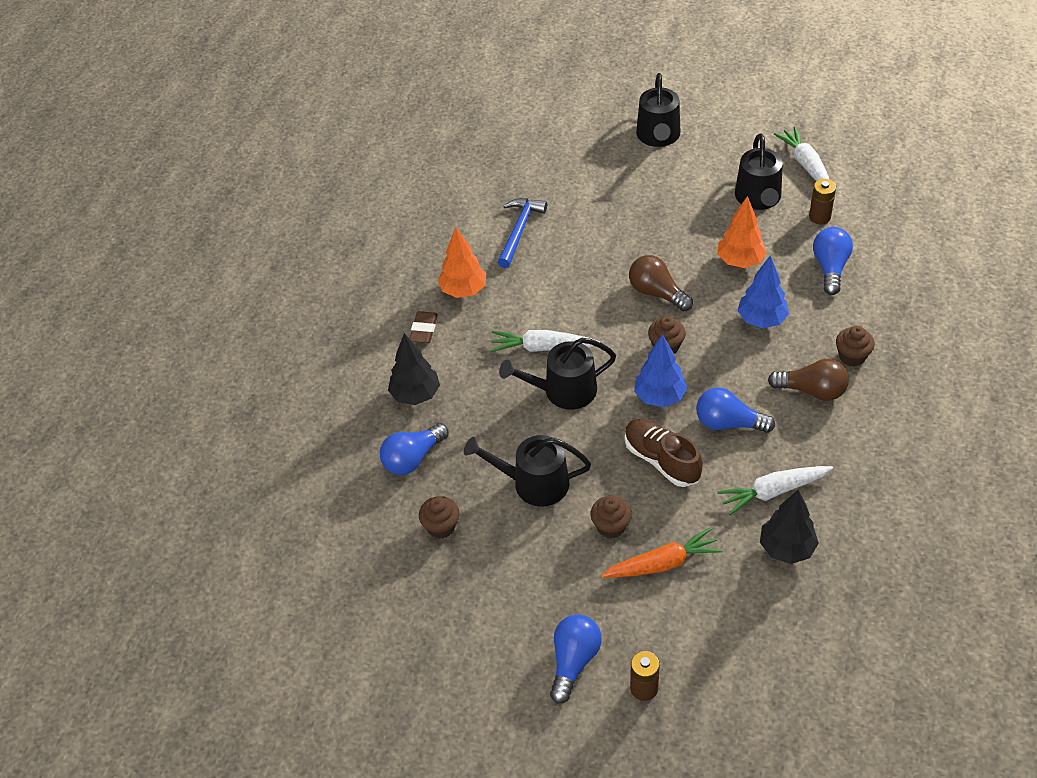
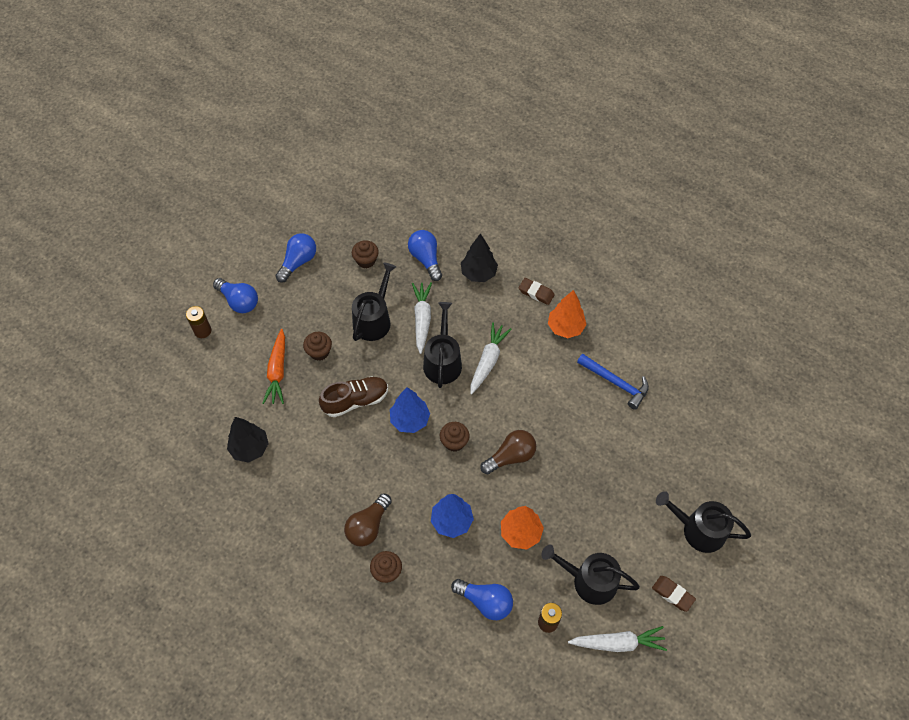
camera: 105 degrees right, 10 degrees up
blue light bulb [696,387,775,433] -> blue light bulb moved to [276,233,316,283]
white carrot [717,466,833,515] -> white carrot moved to [412,283,432,354]
none -> brown eraser [652,576,696,612]

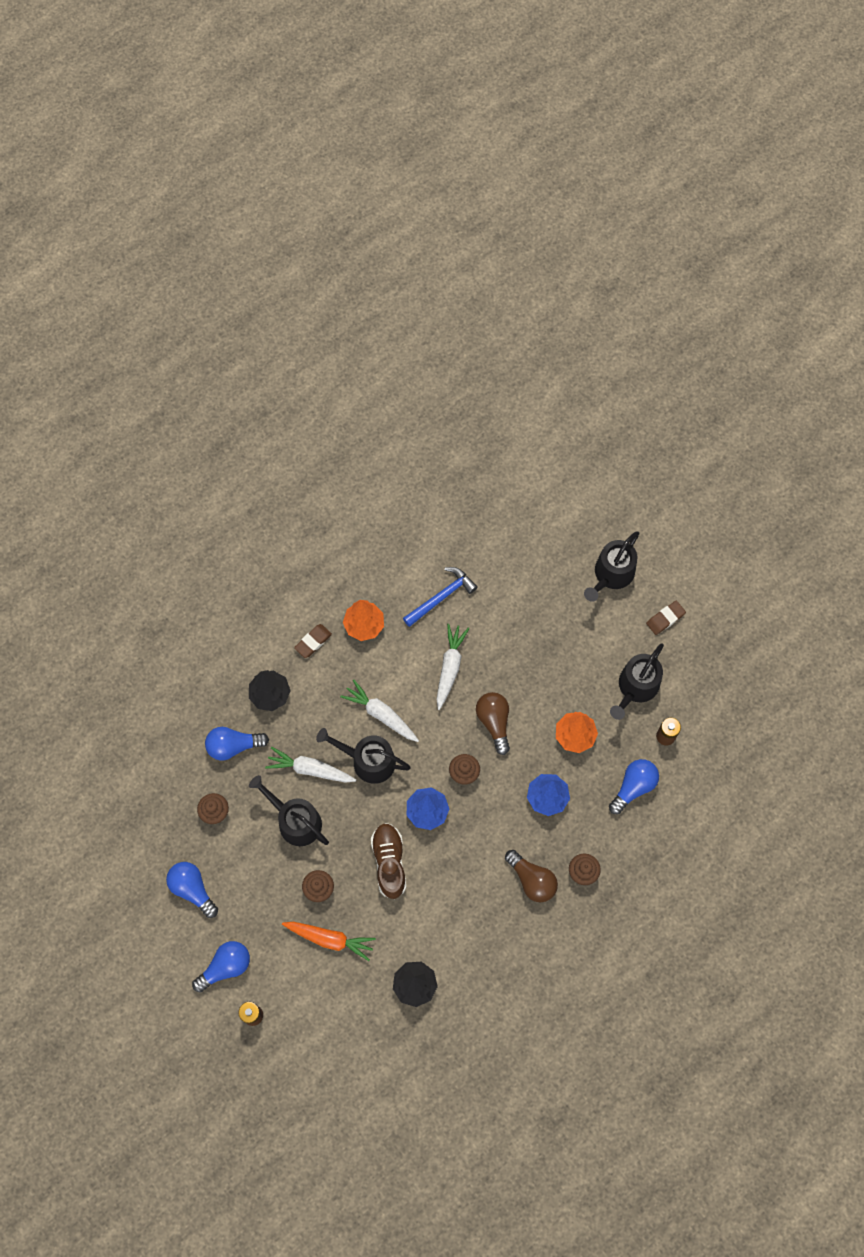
camera: 75 degrees left, 10 degrees up
white carrot [568,626,667,652] -> white carrot moved to [436,624,469,710]

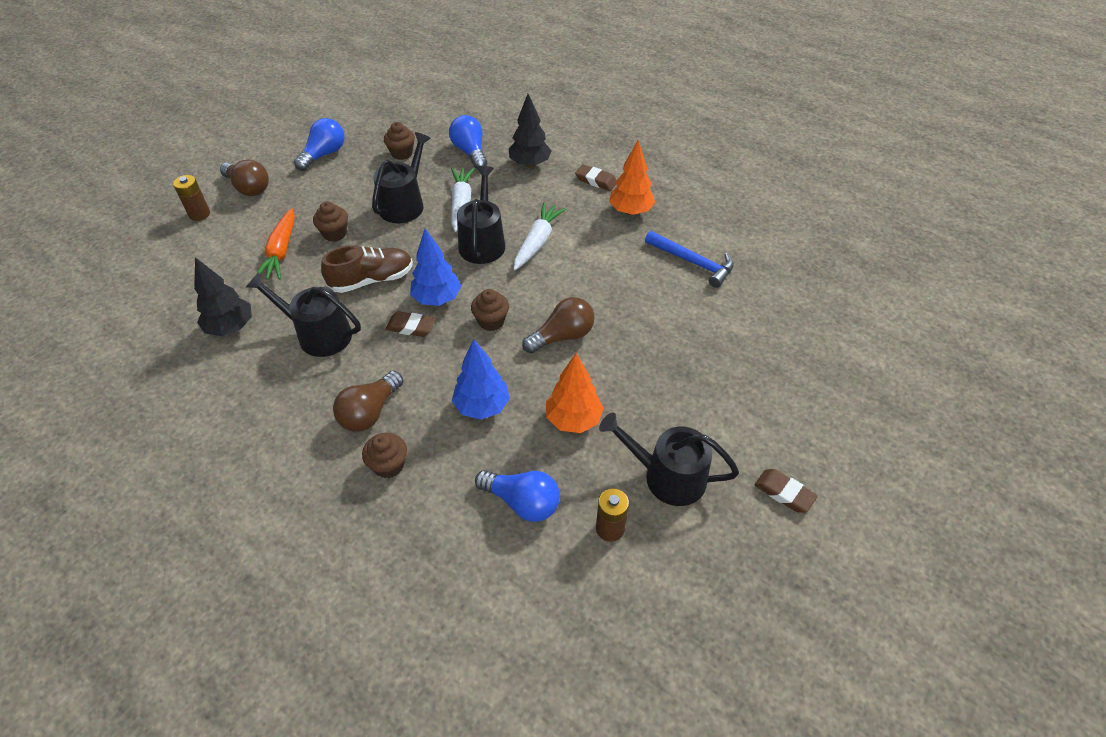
camera: 75 degrees right, 20 degrees down
blue light bulb [192,941,250,993] -> brown light bulb [220,160,269,196]
white carrot [436,624,469,710] -> none
black watering can [584,531,640,602] -> black watering can moved to [246,272,361,357]
none -> brown eraser [385,311,435,337]

